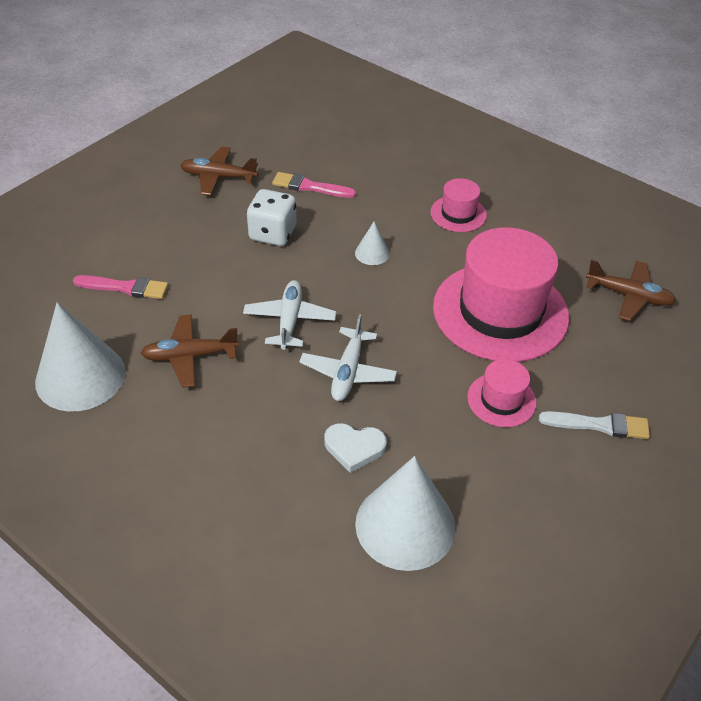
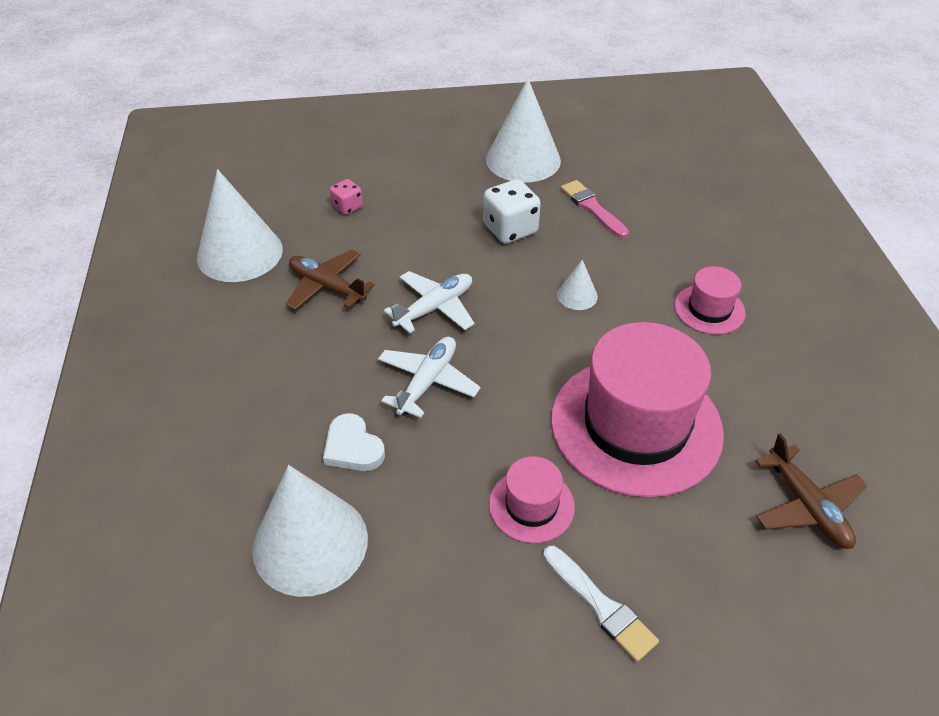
camera: 45 degrees right, 0 degrees up
pink brush [73,275,168,299] -> pink dice [330,179,363,215]
brown plane [180,147,258,196] -> white cone [486,79,561,182]
white plane [299,314,397,401] -> white plane turned 150 degrees clockwise [378,337,481,418]

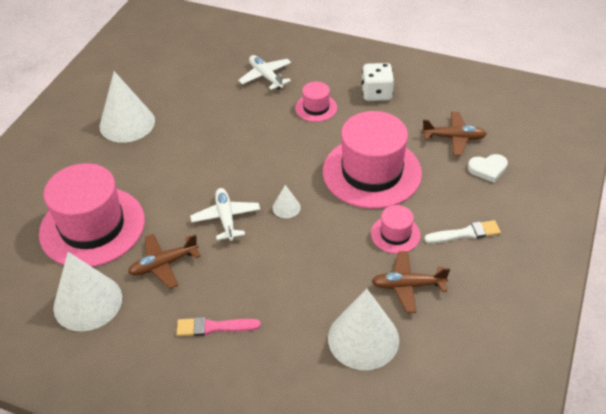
camera: 60 degrees left, 0 degrees up
white heart [323,413,385,471] -> white heart moved to [468,154,508,183]
pink dice [330,179,363,215] -> pink hat [39,163,145,267]
white plane [378,337,481,418] -> white plane moved to [238,55,291,90]
white dice [483,179,541,244] -> white dice moved to [361,63,394,101]
white cone [557,260,598,310] -> white cone moved to [273,185,301,218]
pink brush [561,180,629,238] -> pink brush moved to [177,317,261,336]
none -> brown plane [371,251,450,313]

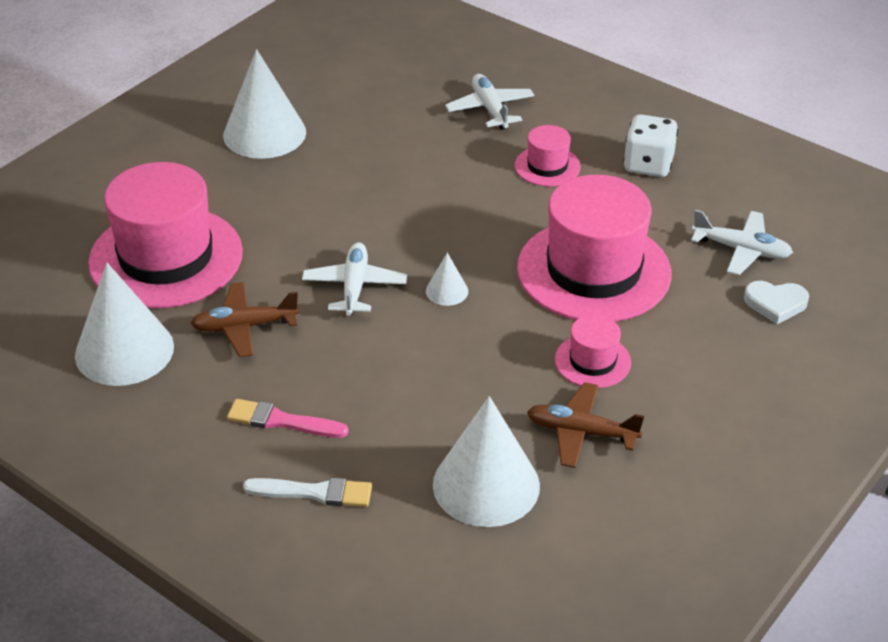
camera: 15 degrees right, 5 degrees down
brown plane [422,112,487,156] -> white plane [691,210,793,275]
white brush [424,220,501,243] -> white brush moved to [243,478,372,507]

